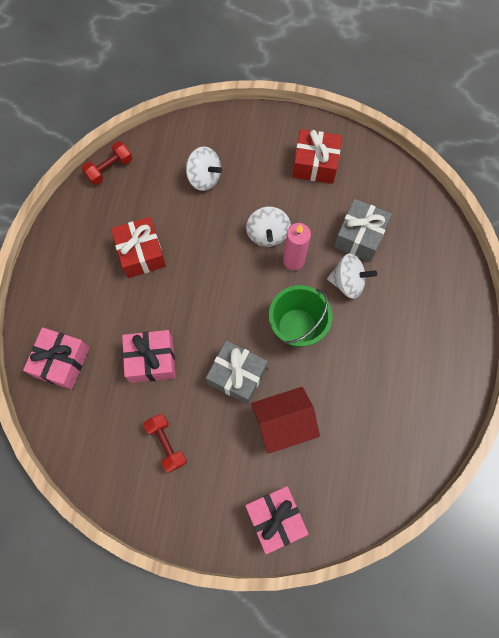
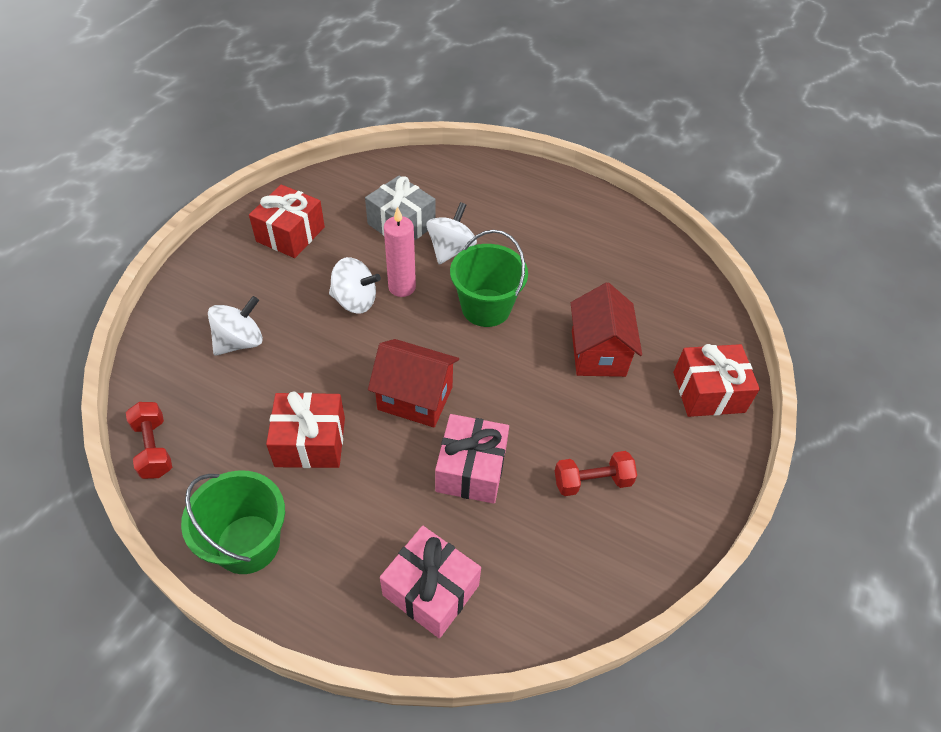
camera: 75 degrees left, 20 degrees down
grey gift [206,340,268,404] -> none
pink gift [245,486,309,554] -> red gift [673,344,760,417]
none -> green bucket [181,470,285,574]
none -> red house [368,339,459,428]

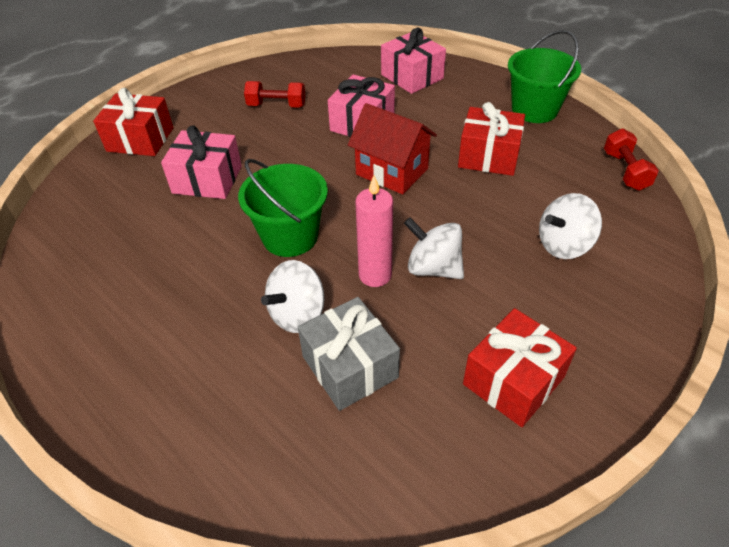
camera: 160 degrees left, 5 degrees down
red house [571,282,642,377] -> pink gift [161,125,242,199]

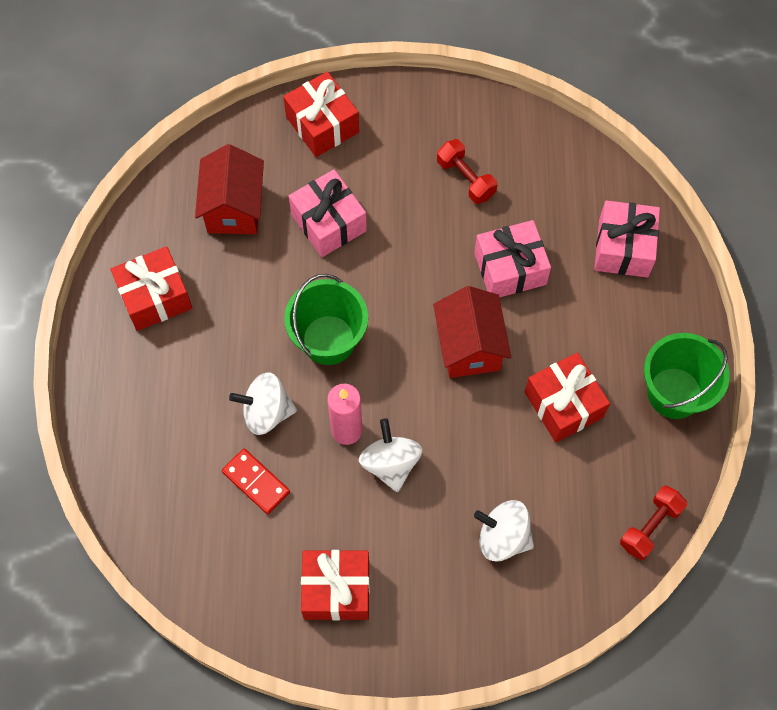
camera: 45 degrees right, 20 degrees up
grey gift [298,297,400,411] -> red domino [222,449,290,514]
none -> red gift [111,246,192,331]
none -> red house [195,144,264,234]

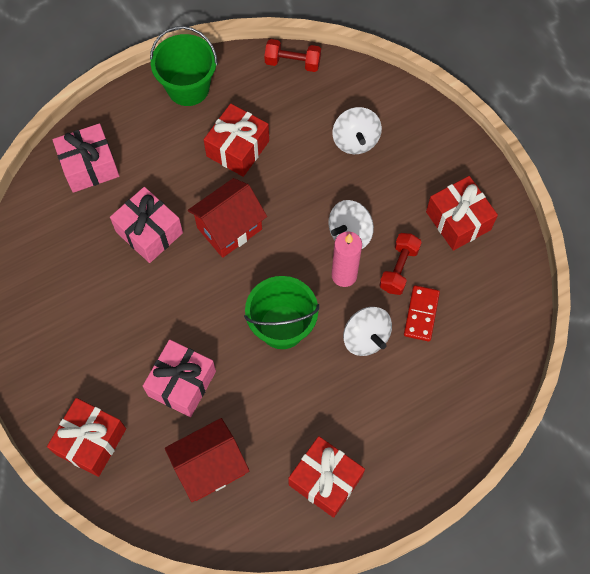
camera: 120 degrees left, 0 degrees up
red dumbbell [437,139,497,204] -> red dumbbell moved to [379,233,422,295]

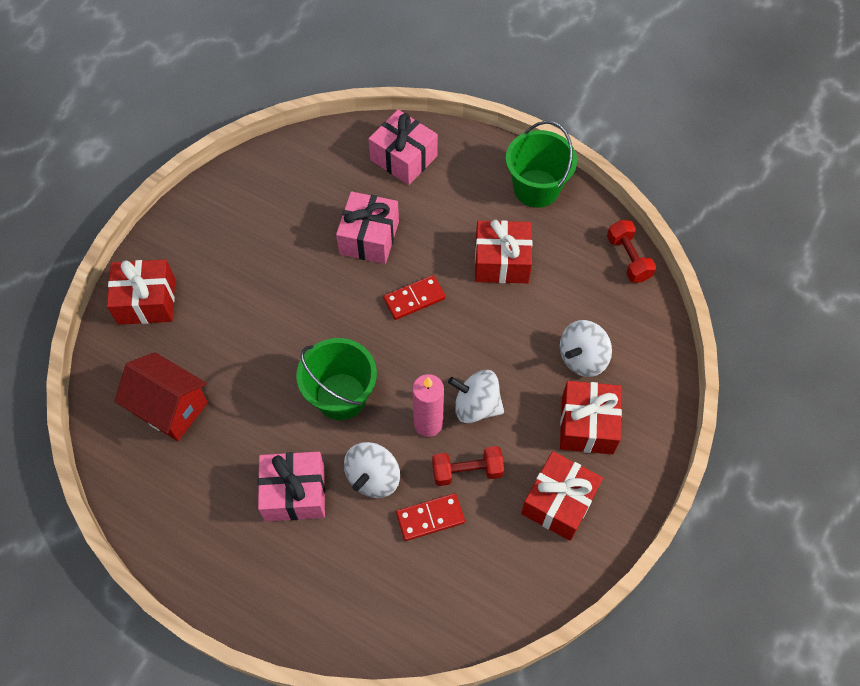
camera: 60 degrees right, 5 degrees down
pink gift [143,340,216,417] -> pink gift moved to [258,452,325,521]
red house [188,178,267,258] -> red domino [383,275,446,320]
red gift [288,436,365,518] -> red gift moved to [560,381,622,455]

